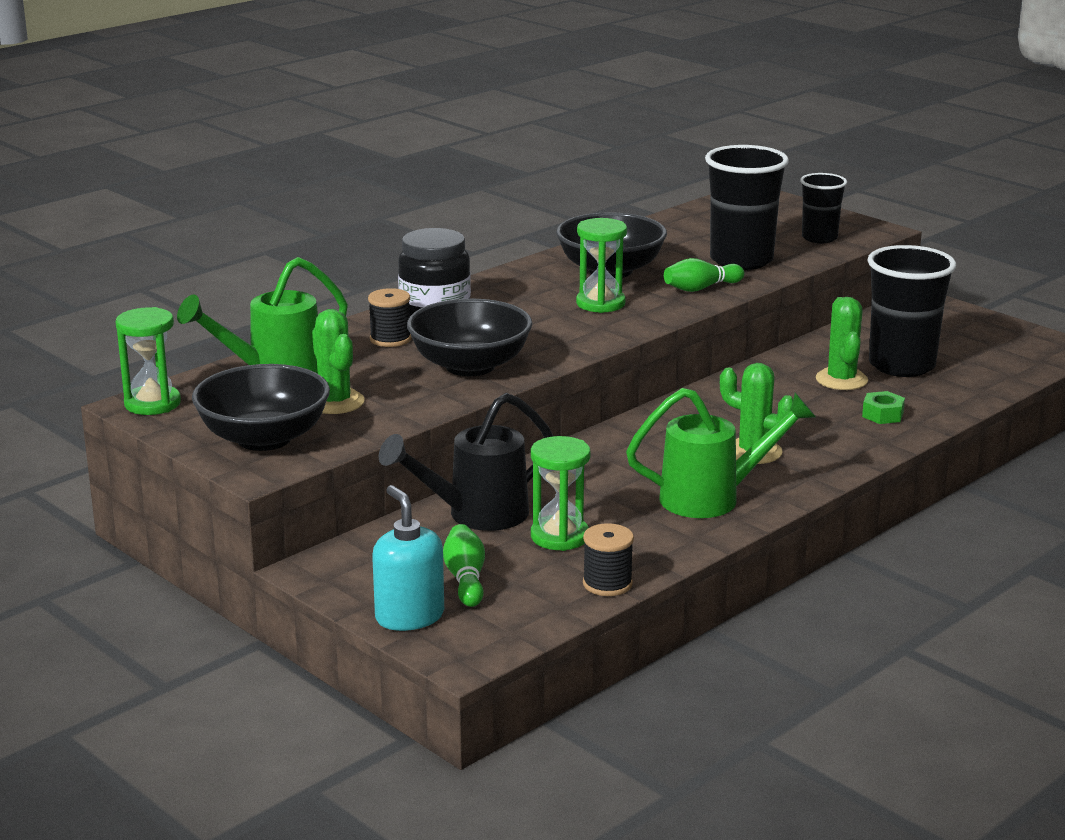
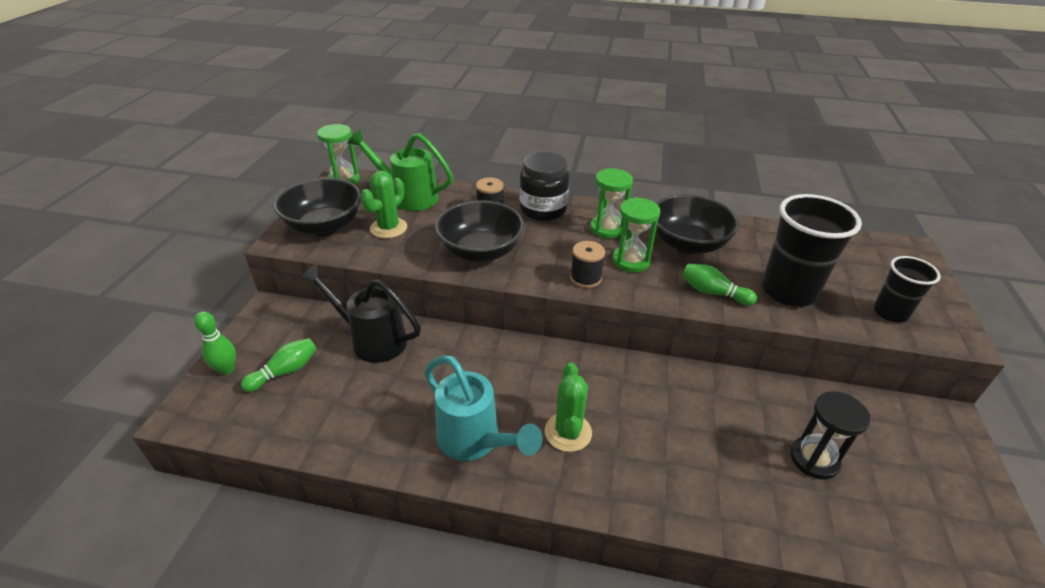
camera: 55 degrees right, 15 degrees up
turquoise soap dispenser [372,485,444,631] -> green bowling pin [194,311,236,375]
green hourglass [531,436,590,551] -> green hourglass moved to [590,168,633,239]
black spool [583,523,634,596] -> black spool moved to [570,241,605,288]
green watering can [626,388,816,518] -> turquoise watering can [425,355,543,461]
green cactus [816,297,868,390] -> none
green nut [862,391,905,424] -> none
black cup [867,245,956,377] -> black hourglass [790,391,870,480]

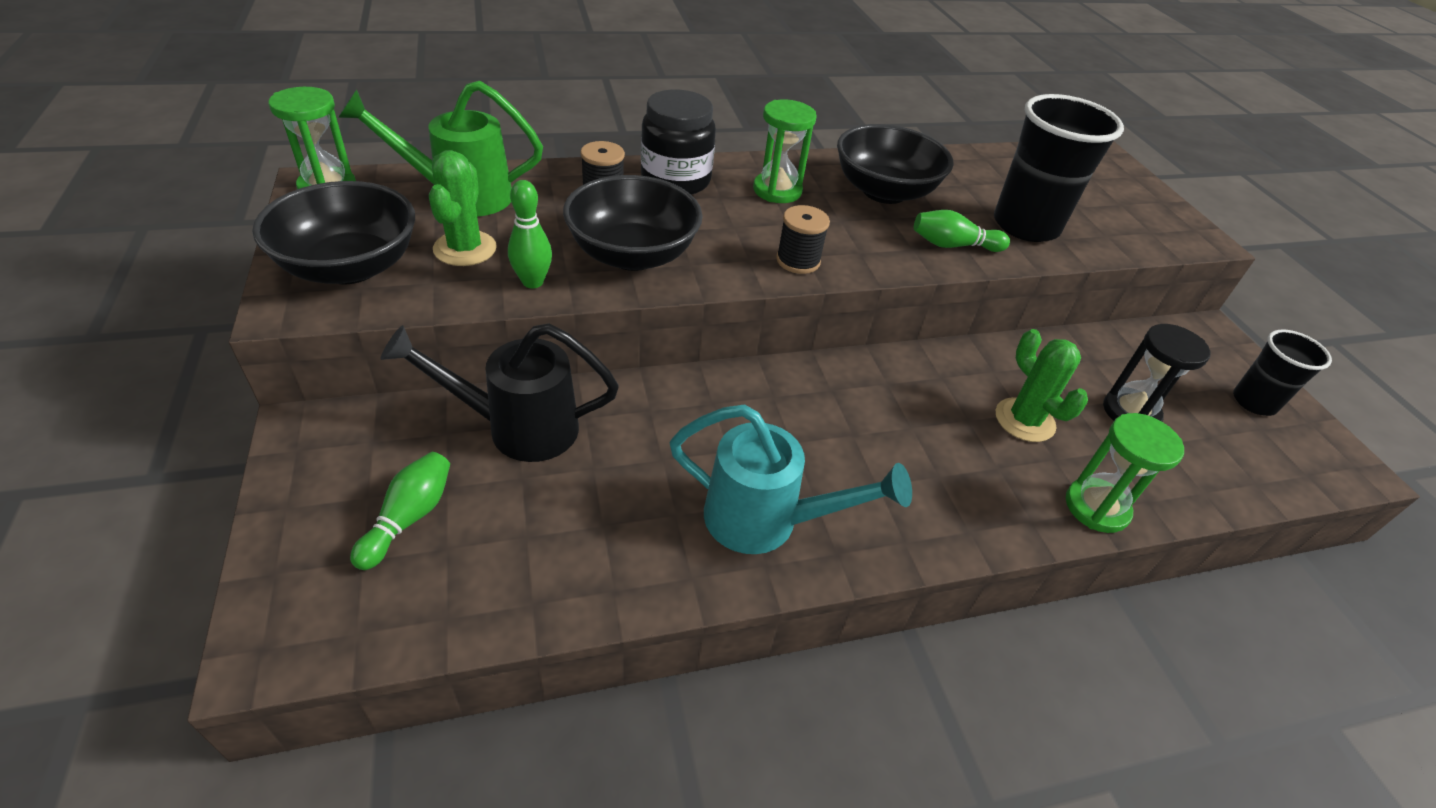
camera: 30 degrees left, 5 degrees up
green bowling pin [194,311,236,375] -> green bowling pin moved to [508,180,552,288]
green cactus [545,362,592,452] -> green cactus moved to [996,329,1088,442]
green hourglass [613,197,661,272] -> green hourglass moved to [1066,413,1184,533]
black cup [874,256,941,322] -> black cup moved to [1233,329,1332,416]

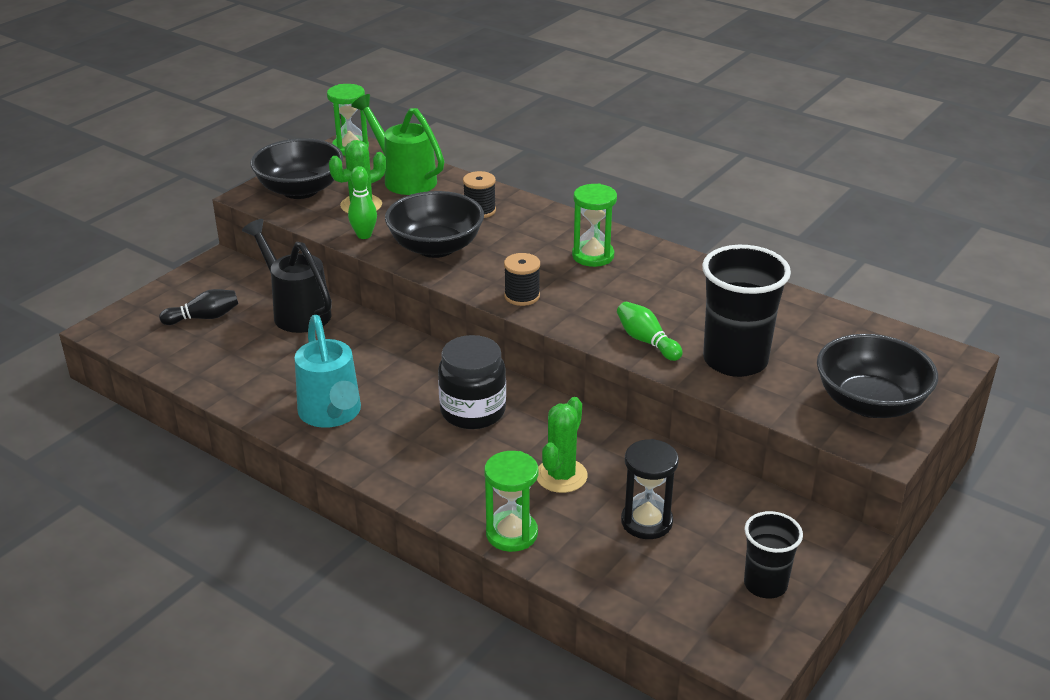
camera: 55 degrees right, 10 degrees down
green bowling pin [350,452,450,570] -> black bowling pin [159,289,239,325]
black jar [641,90,716,195] -> black jar moved to [438,335,506,429]
black bowl [837,124,954,204] -> black bowl moved to [817,334,938,418]

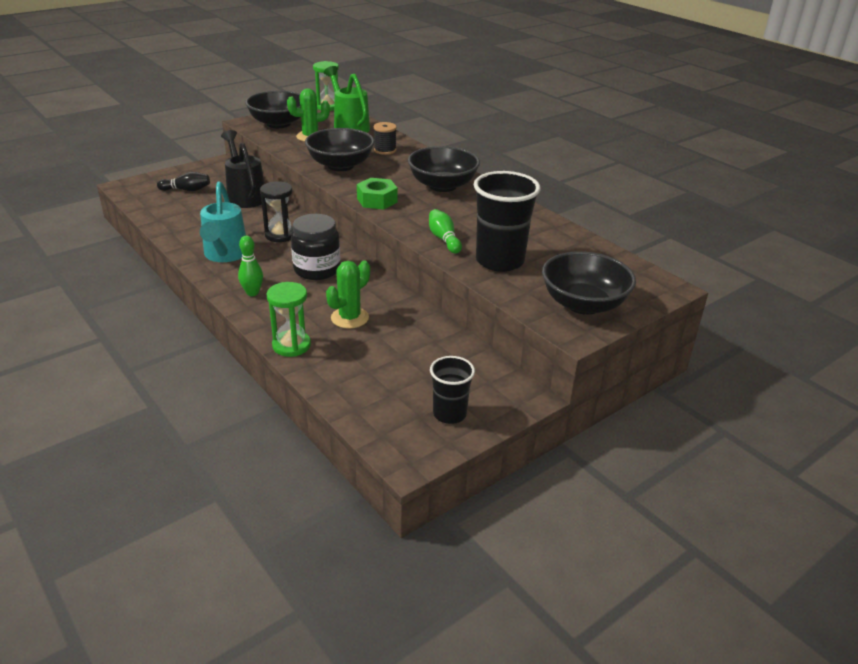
camera: 15 degrees right, 0 degrees up
green bowling pin [348,166,377,239] -> green bowling pin moved to [238,236,263,296]
black spool [504,253,540,306] -> green nut [357,178,398,209]
green hourglass [572,183,617,267] -> black bowl [408,146,480,192]
black hourglass [621,439,679,539] -> black hourglass moved to [260,181,293,242]

